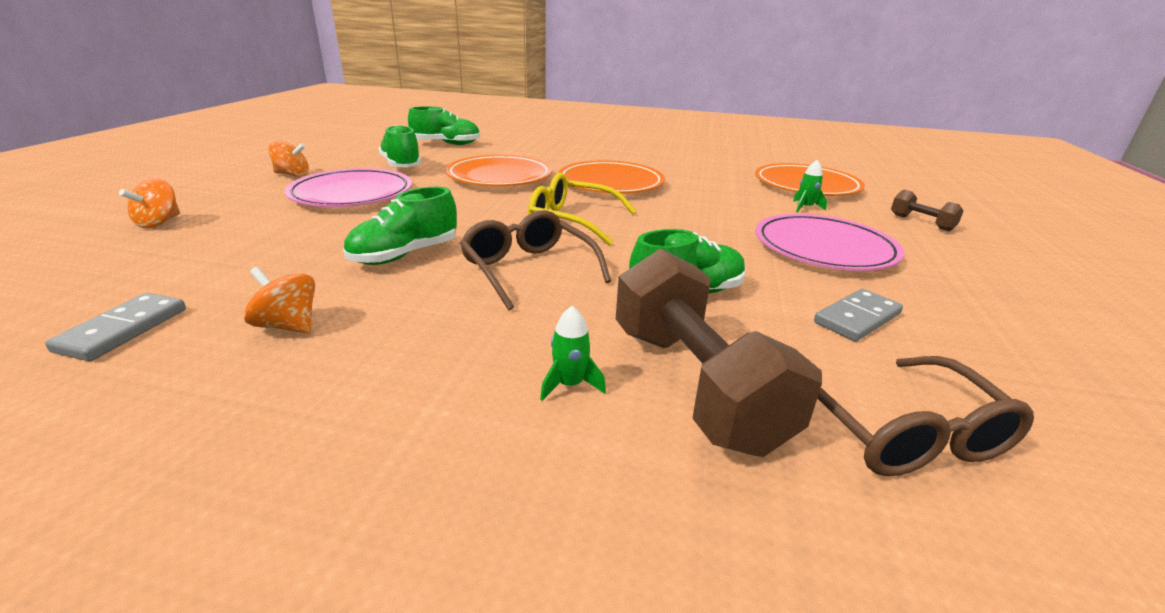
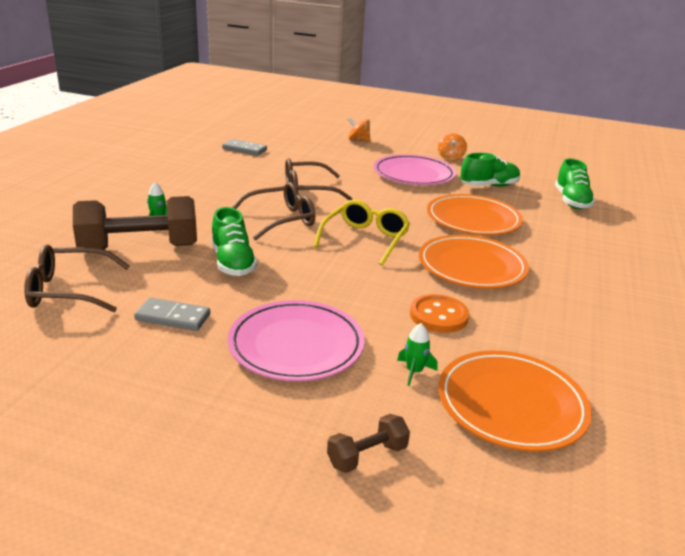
camera: 95 degrees right, 0 degrees up
orange spinning top [244,267,315,333] -> none
green shoe [344,187,457,265] -> brown glasses [285,158,353,200]
grey domino [814,289,903,341] -> grey domino turned 45 degrees counterclockwise [134,298,210,331]
none -> orange button [410,294,469,333]

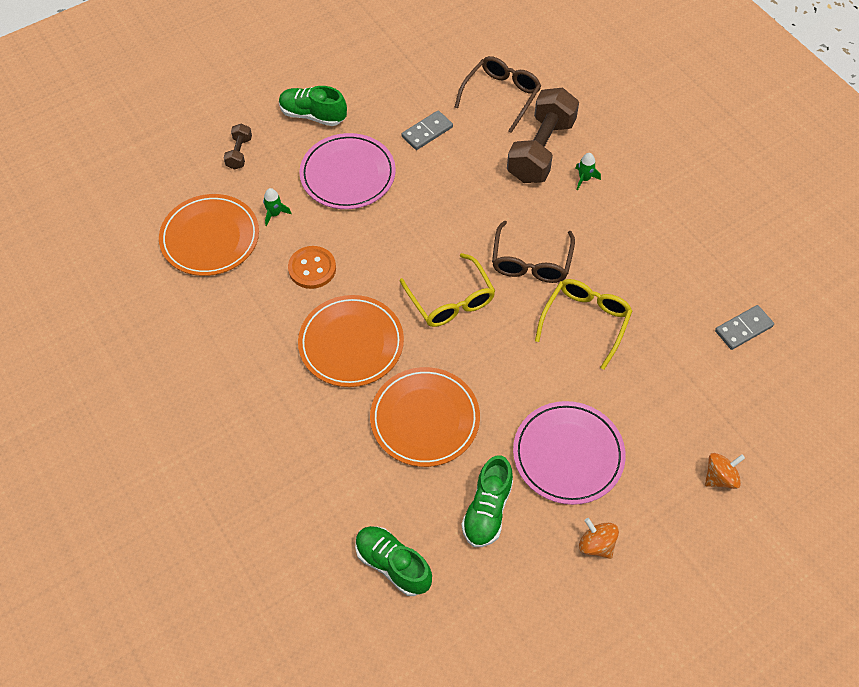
camera: 130 degrees right, 30 degrees up
green shoe [211,207,257,276] -> green shoe moved to [279,86,347,126]
brown glasses [285,158,353,200] -> yellow glasses [535,279,632,370]

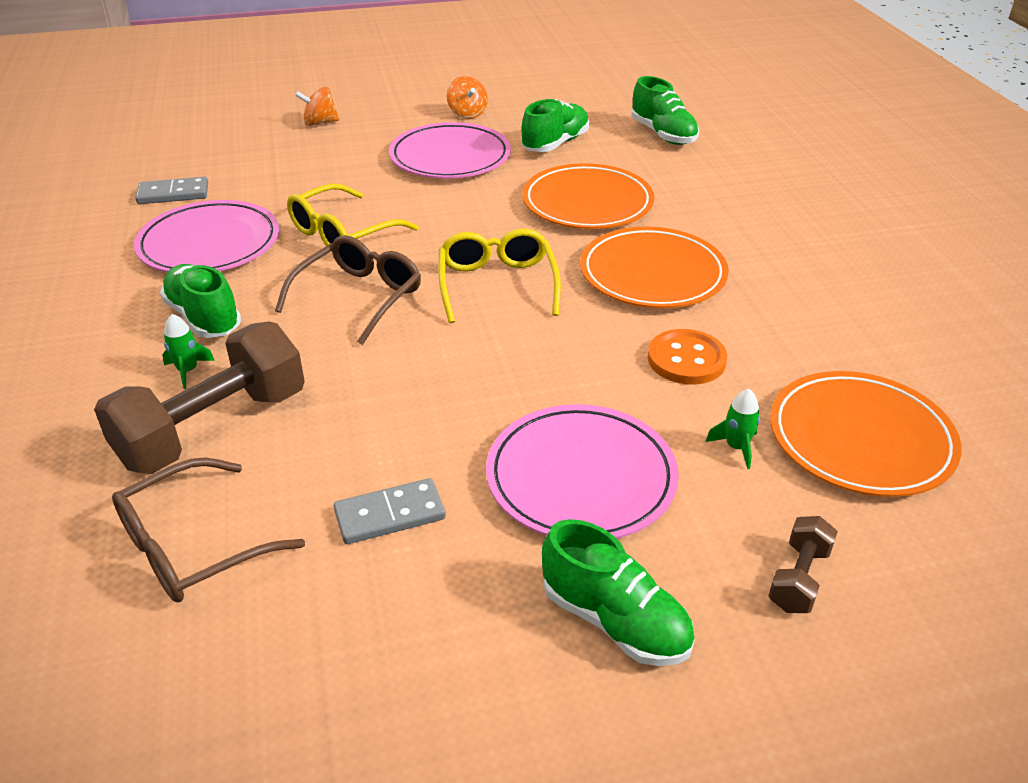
camera: 160 degrees left, 20 degrees down
none -> pink plate [134,200,279,272]
none -> green shoe [160,264,241,338]

